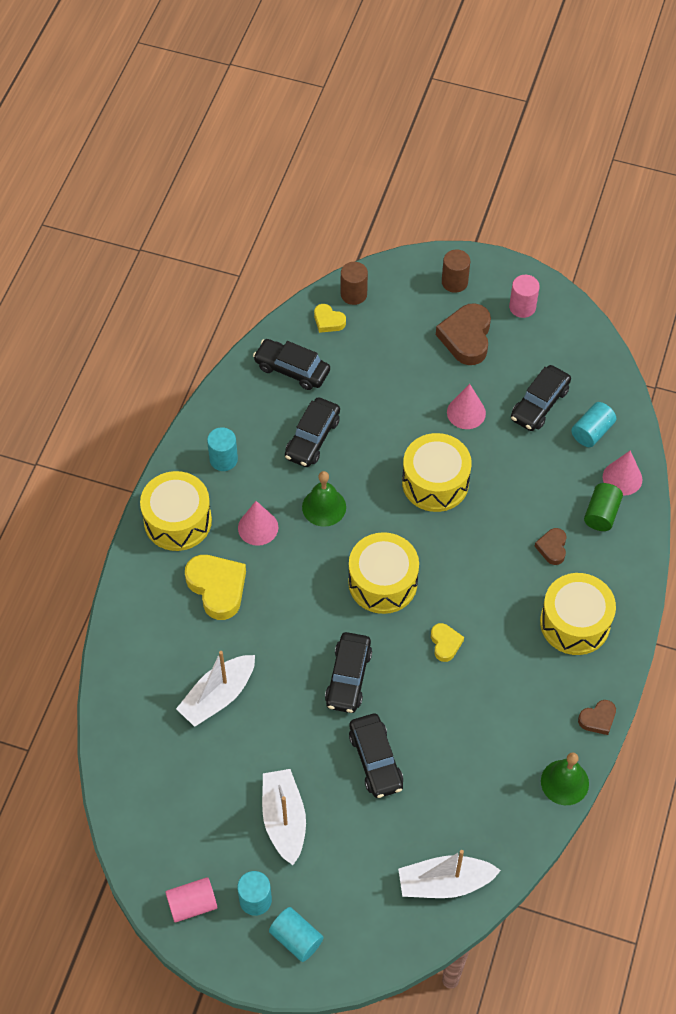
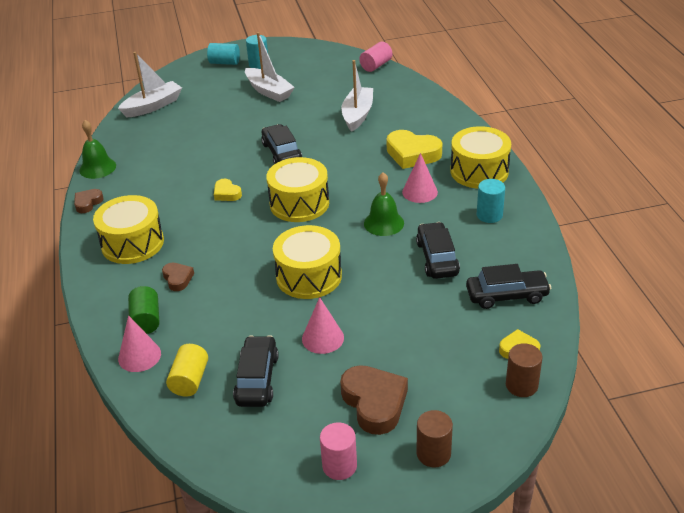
camera: 150 degrees right, 20 degrees down
pink cylinder [165,877,217,923] -> pink cylinder moved to [359,42,393,72]
black car [349,713,403,798] -> none
turquoise cylinder [571,402,616,447] -> yellow cylinder [166,344,208,397]

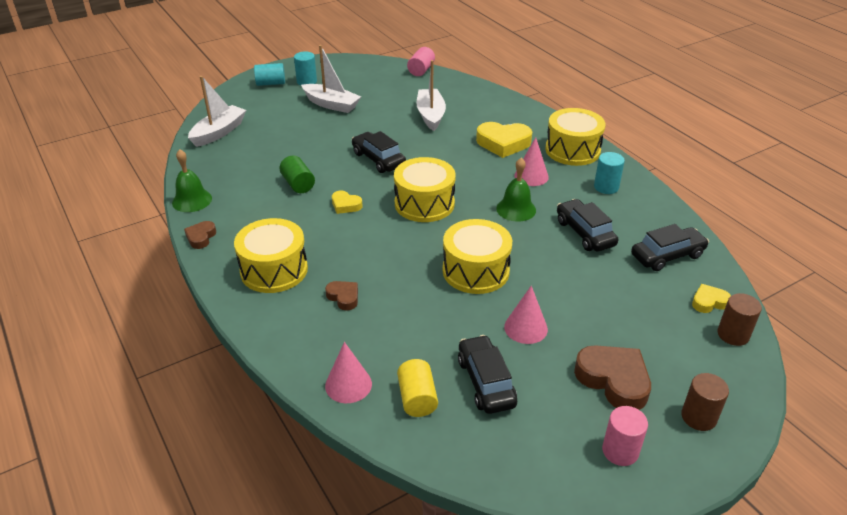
camera: 20 degrees left, 0 degrees up
green cylinder [128,286,159,334] -> green cylinder moved to [279,156,315,193]

